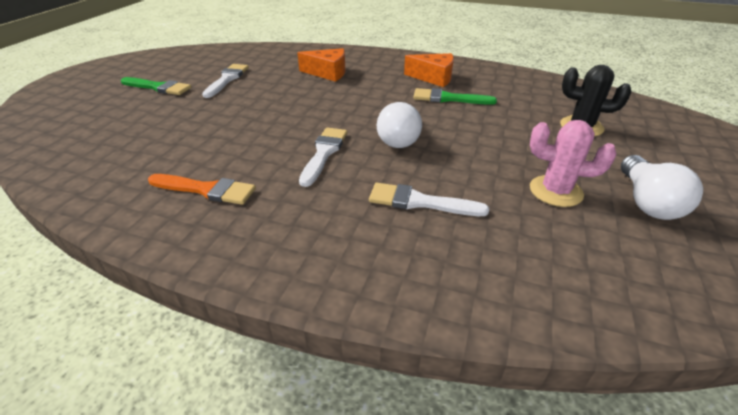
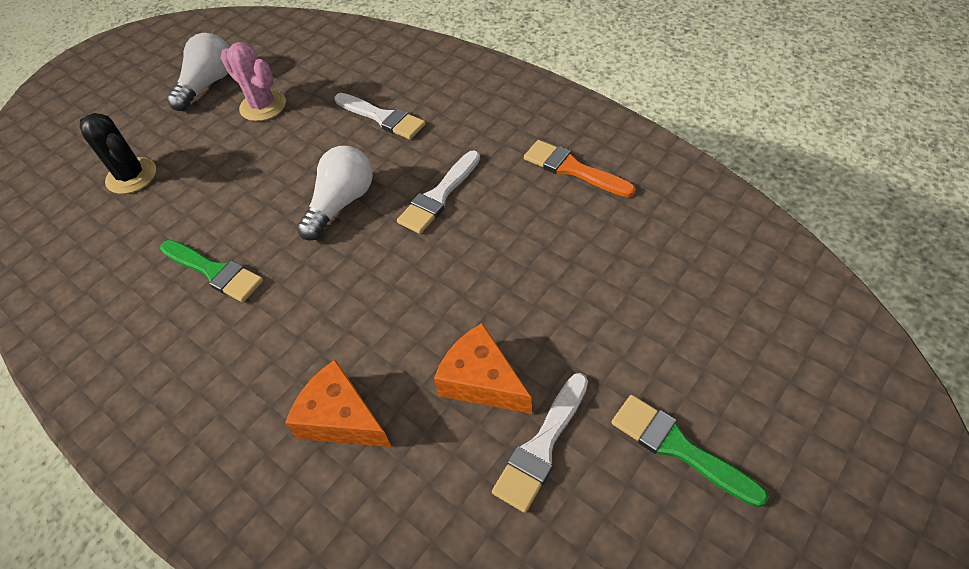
camera: 155 degrees left, 15 degrees up
orange cheese [404,53,454,87] -> orange cheese moved to [434,323,532,414]

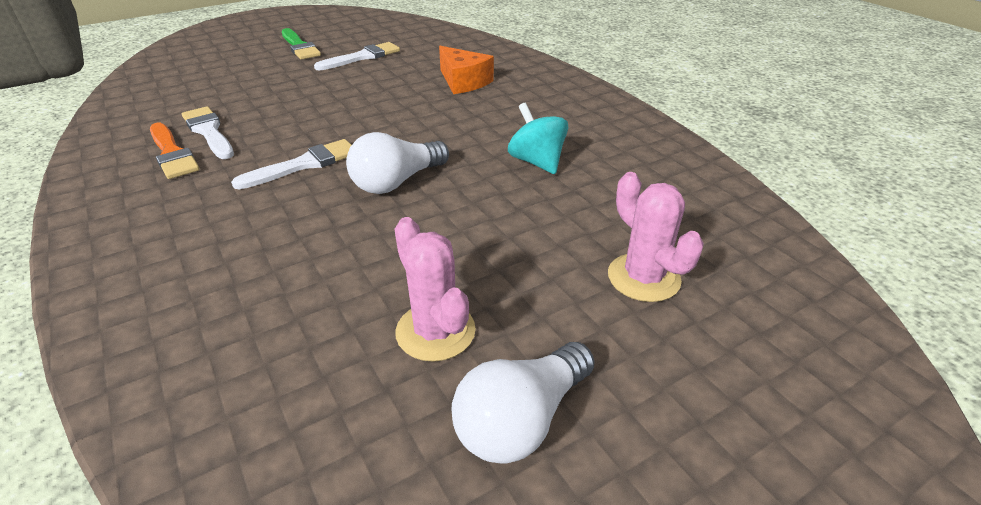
camera: 165 degrees left, 15 degrees down
black cactus [80,113,156,194] -> pink cactus [608,172,704,302]
green brush [160,240,263,302] -> turquoise spinning top [508,103,568,174]
white brush [335,93,426,140] -> white brush moved to [182,106,234,159]
orange cheese [434,323,532,414] -> none

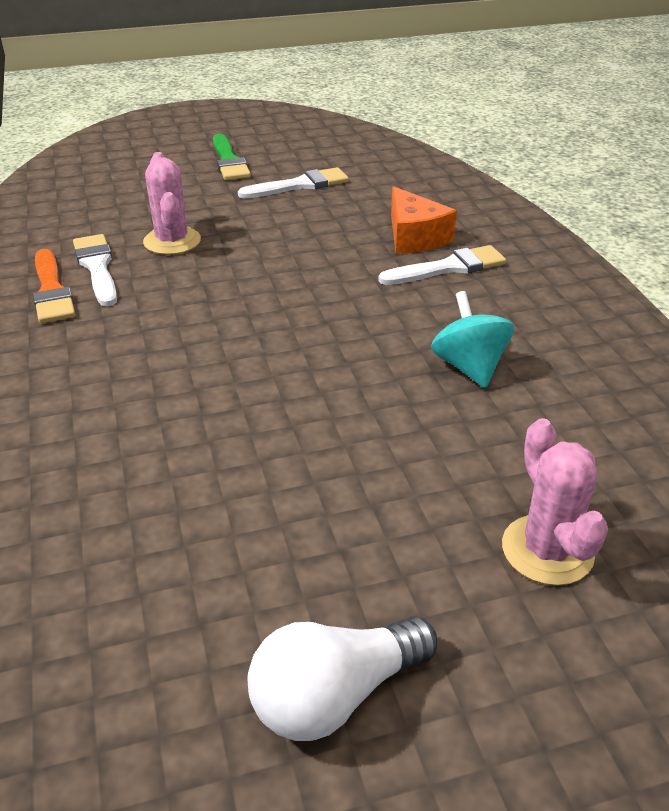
camera: 15 degrees right, 0 degrees up
white brush [231,139,351,189] -> white brush moved to [378,245,506,285]
white light bulb [346,132,449,194] -> none
pink cactus [395,217,476,362] -> pink cactus moved to [143,152,201,255]

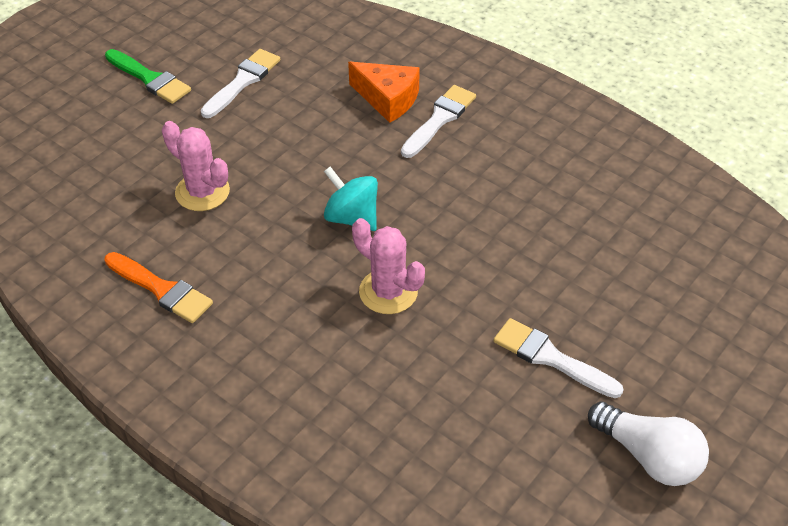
camera: 35 degrees left, 10 degrees up
white brush [73,234,117,306] -> white brush moved to [493,318,624,398]
white light bulb [248,616,437,741] -> white light bulb turned 75 degrees counterclockwise [588,401,709,486]
turquoise spinning top [431,291,514,388] -> turquoise spinning top moved to [324,167,378,231]
pink cactus [502,418,608,586] -> pink cactus moved to [352,218,425,314]

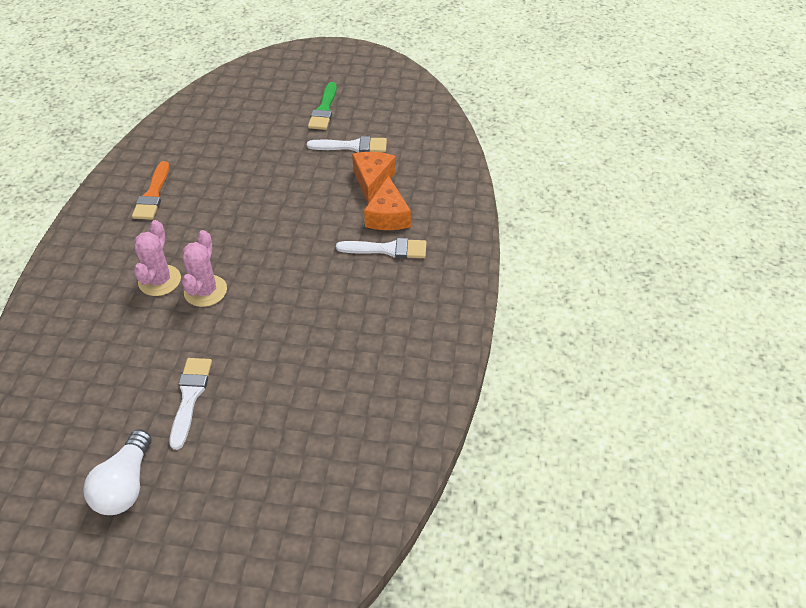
camera: 60 degrees right, 0 degrees up
pink cactus [162,121,230,211] -> pink cactus moved to [134,220,181,296]
turquoise spinning top [324,167,378,231] -> none
none -> orange cheese [352,152,396,204]

